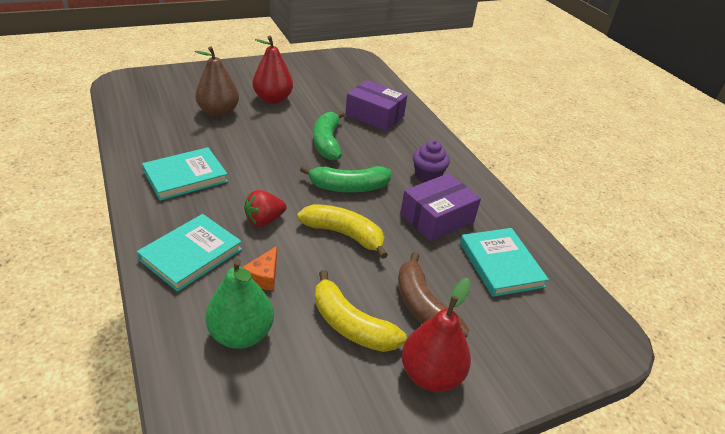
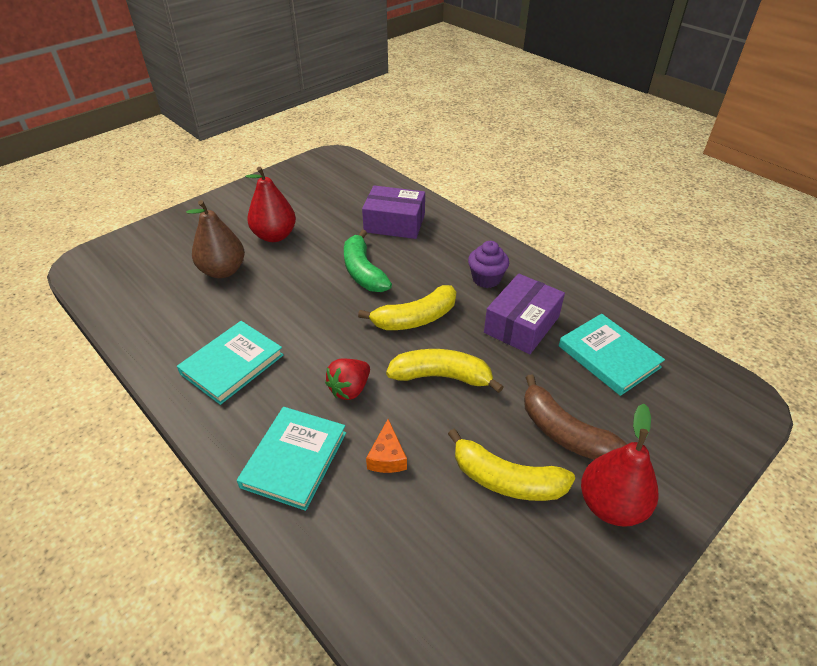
camera: 15 degrees left, 5 degrees up
green pear [206,259,274,349] -> none
green banana [300,165,391,193] -> yellow banana [358,285,456,330]

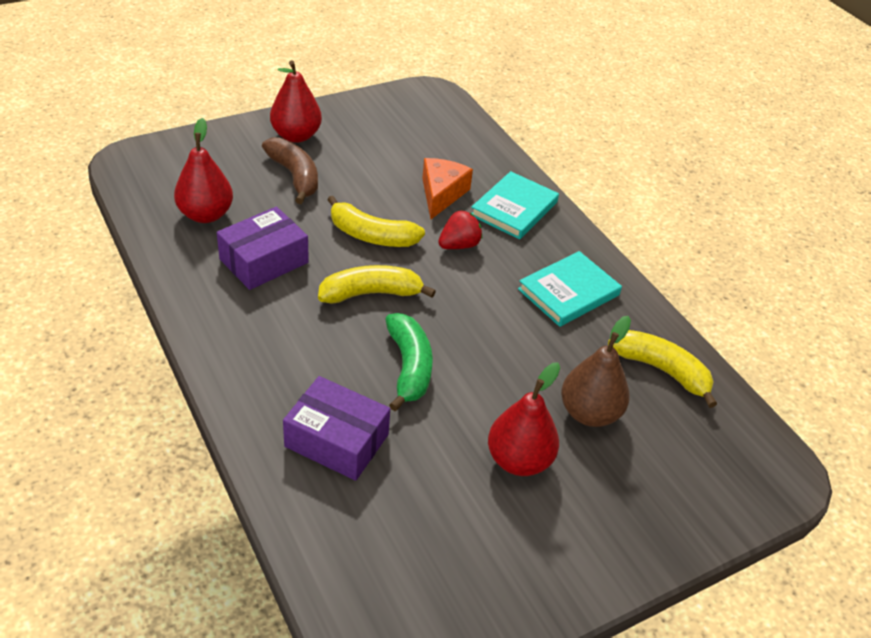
camera: 170 degrees left, 0 degrees up
orange cheese [366,419,407,473] -> orange cheese [422,158,473,219], size x1.60
yellow banana [448,429,575,501] -> yellow banana moved to [608,330,717,408]
purple cupcake [468,241,509,288] -> none
turquoise book [559,314,665,396] -> red pear [174,118,233,223]

